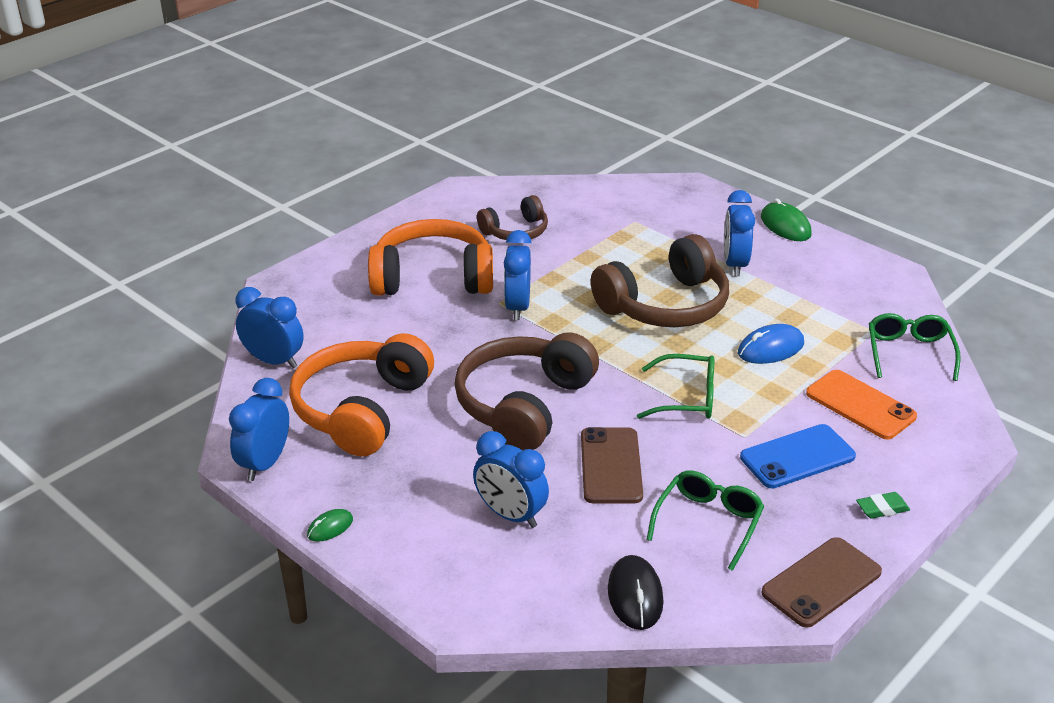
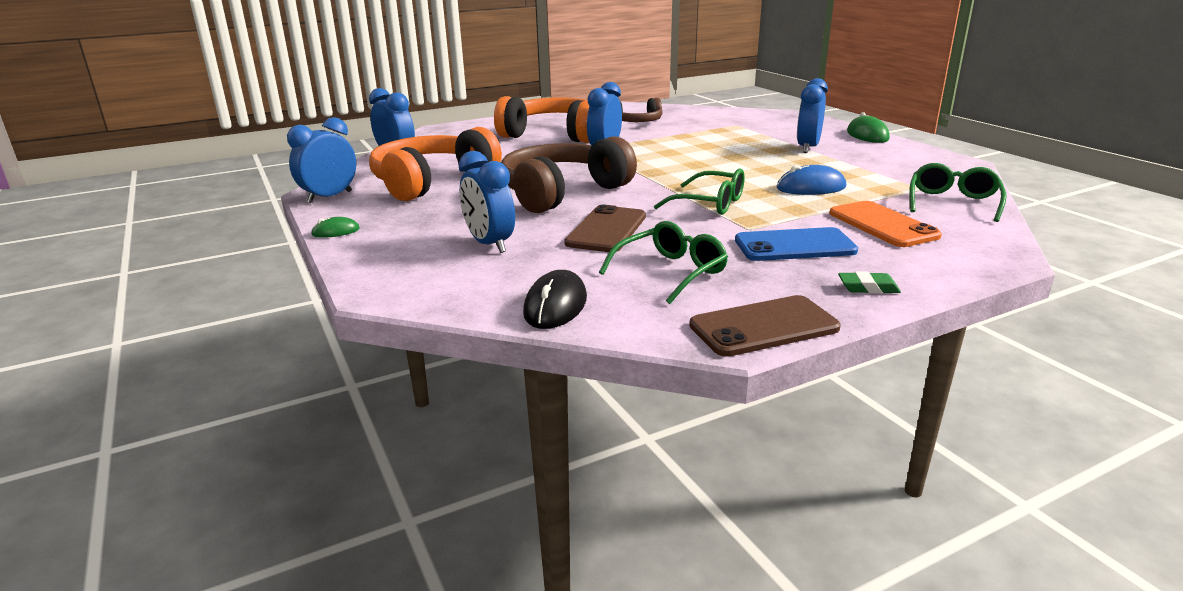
camera: 20 degrees right, 10 degrees down
brown headphones [591,234,729,327] -> none

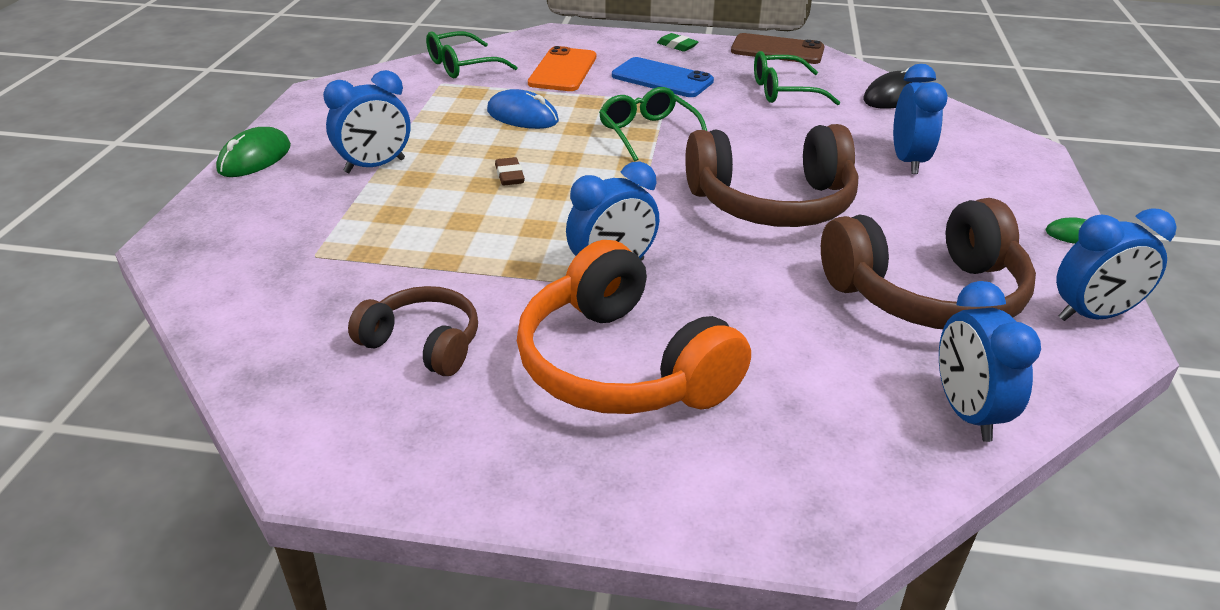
camera: 145 degrees left, 10 degrees up
orange headphones [369,127,502,201] -> brown headphones [821,198,1036,329]
brown phone [564,205,646,252] -> none
none -> brown eraser [495,157,525,185]

